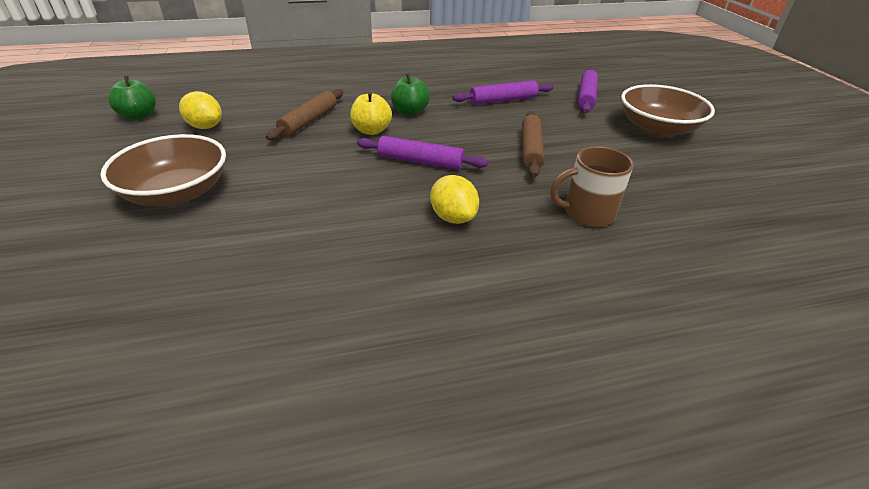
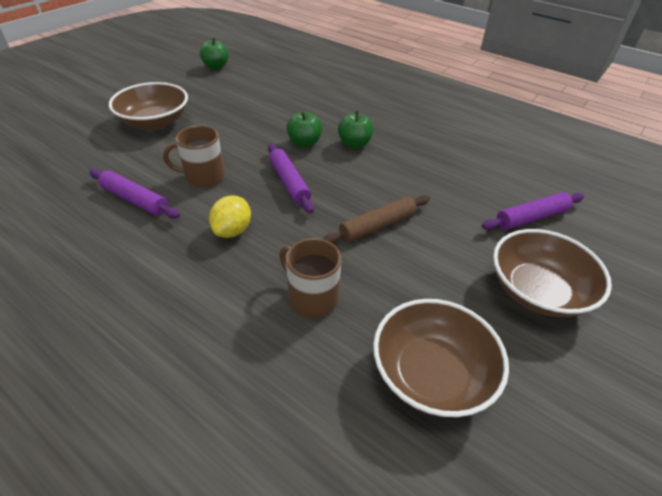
camera: 50 degrees right, 5 degrees up
yellow lemon [179,91,222,129] -> none
brown rolling pin [266,89,343,140] -> none
yellow apple [350,91,392,135] -> green apple [286,111,323,147]
purple rolling pin [453,80,554,105] -> purple rolling pin moved to [89,169,180,219]
none -> brown mug [163,125,225,188]
none -> brown bowl [373,299,509,417]

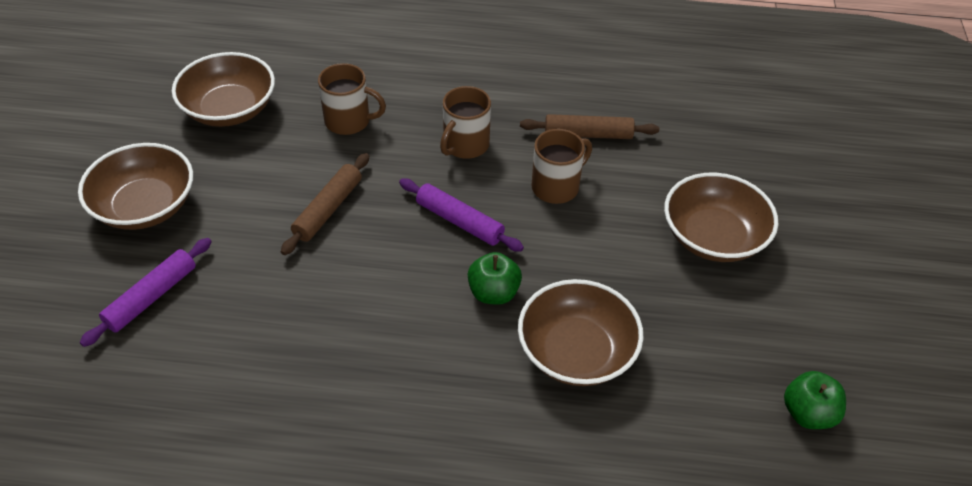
camera: 150 degrees right, 5 degrees up
purple rolling pin [89,169,180,219] -> brown rolling pin [520,114,659,139]
yellow lemon [209,195,251,238] -> brown mug [440,86,491,159]
green apple [338,111,374,148] -> none
none -> brown bowl [518,279,644,386]

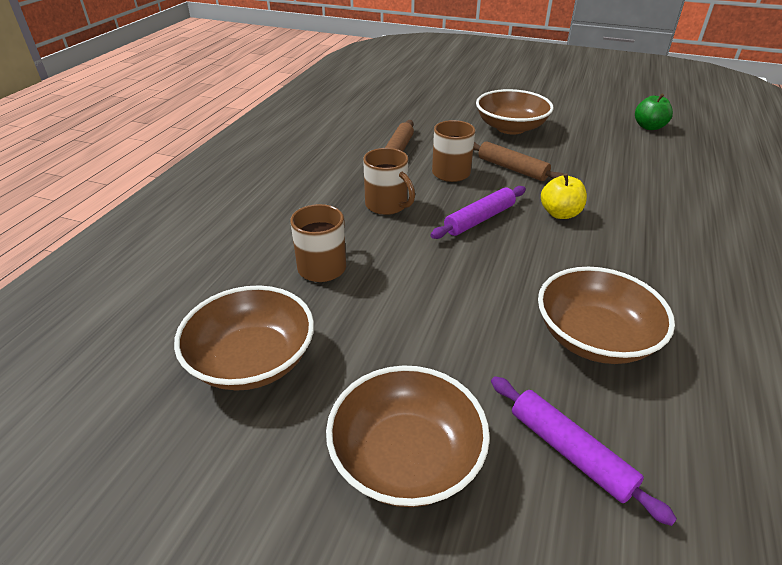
camera: 75 degrees left, 10 degrees down
brown rolling pin [281,153,369,255] -> brown rolling pin moved to [473,141,564,181]
green apple [468,252,522,305] -> yellow apple [541,174,587,219]
brown bowl [518,279,644,386] -> brown bowl moved to [538,267,675,364]

